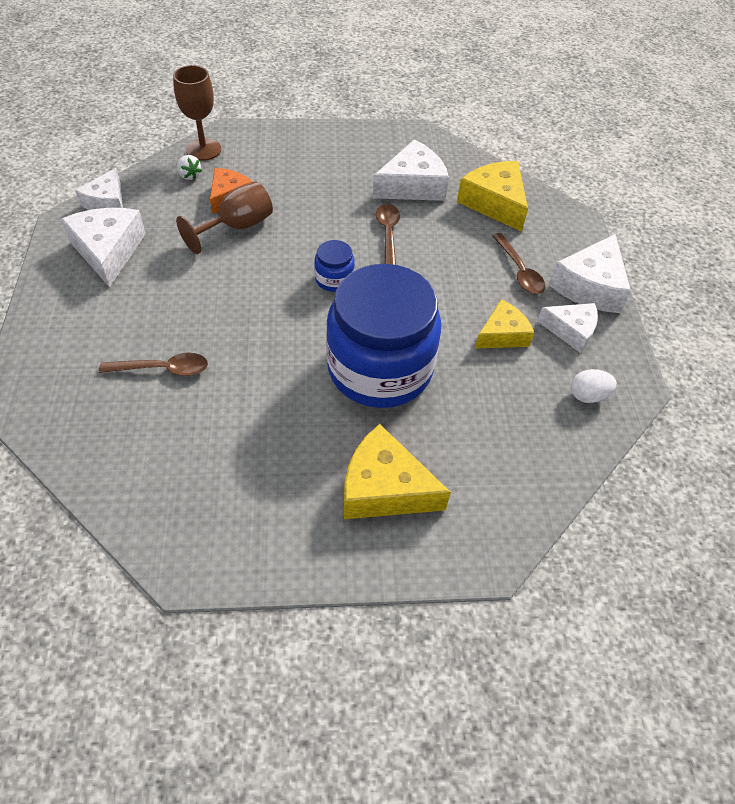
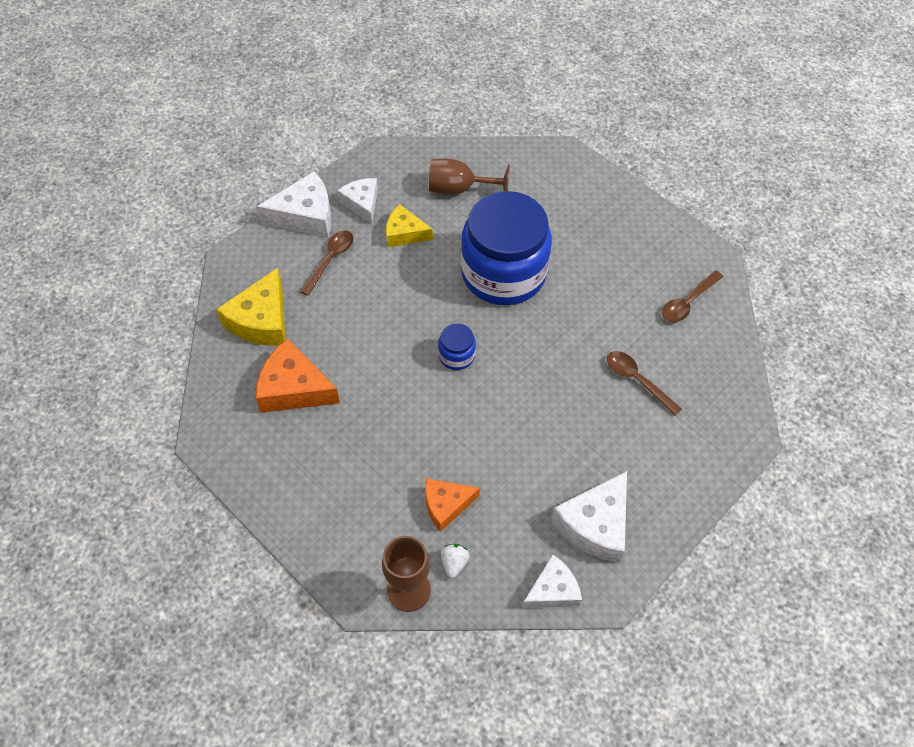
camera: 130 degrees left, 5 degrees up
brown goblet [176,181,273,254] -> brown goblet moved to [429,158,510,195]
yellow cheese [344,424,451,519] -> none
white cheese [372,139,449,201] -> orange cheese [255,338,340,413]
brown spoon [376,204,400,265] -> brown spoon moved to [662,271,723,322]
white egg [571,369,617,403] -> none

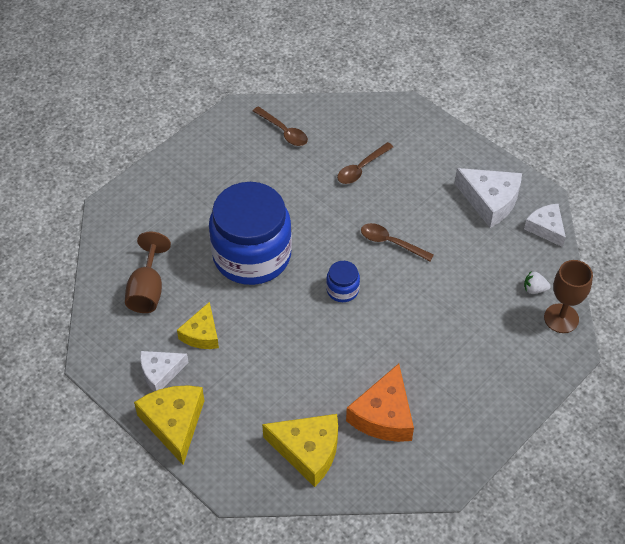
camera: 90 degrees left, 5 degrees down
white cheese [257,171,331,237] -> yellow cheese [134,385,204,465]
brown spoon [300,230,353,296] -> brown spoon moved to [361,223,434,261]
orange cheese [425,478,480,532] -> none

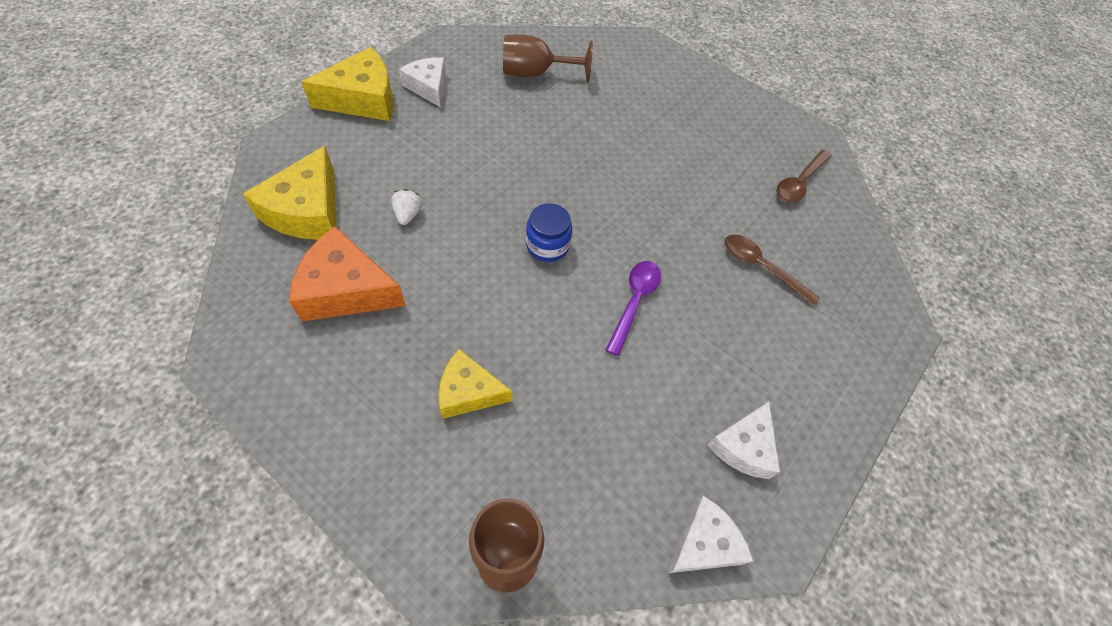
camera: 80 degrees right, 5 degrees up
yellow cheese [177,302,219,349] -> yellow cheese moved to [439,349,512,419]
blue jar [209,182,292,285] -> none
brown spoon [361,223,434,261] -> purple spoon [606,261,661,356]
white cheese [455,168,522,228] -> white cheese [708,401,780,479], size x0.65
white strawberry [524,272,551,294] -> white strawberry moved to [391,189,422,225]

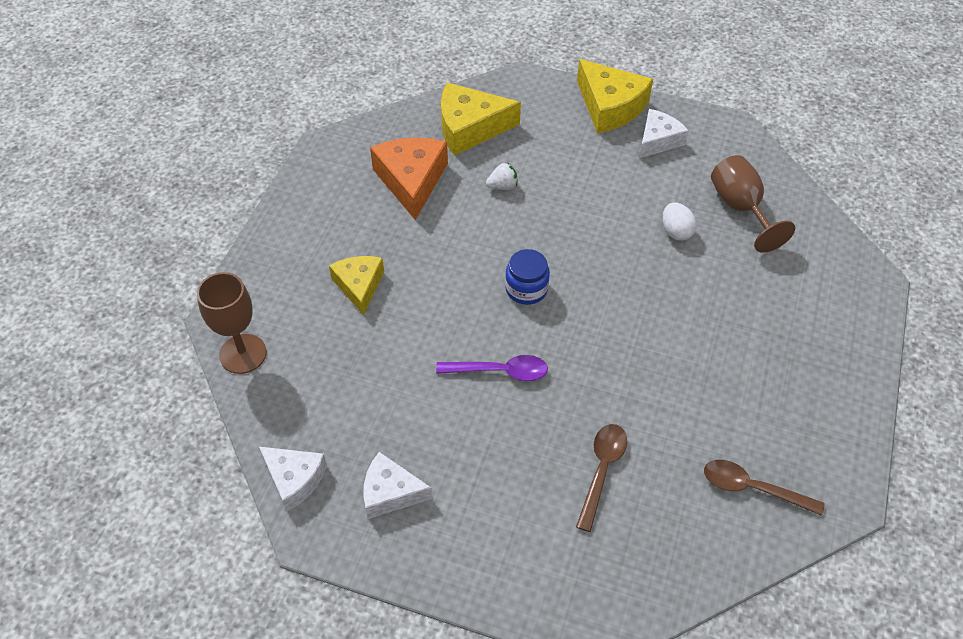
camera: 75 degrees right, 5 degrees down
none -> white egg [663,202,697,241]

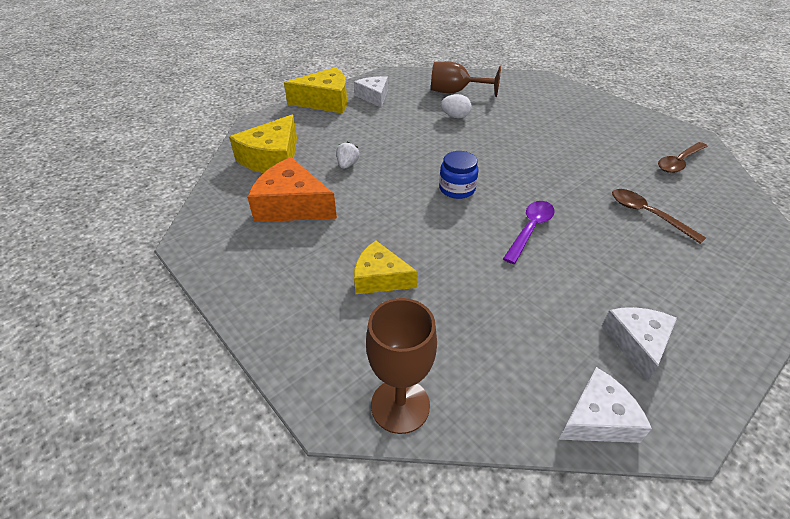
camera: 60 degrees left, 10 degrees down
white cheese [363,452,433,519] -> white cheese turned 150 degrees clockwise [602,307,677,381]

